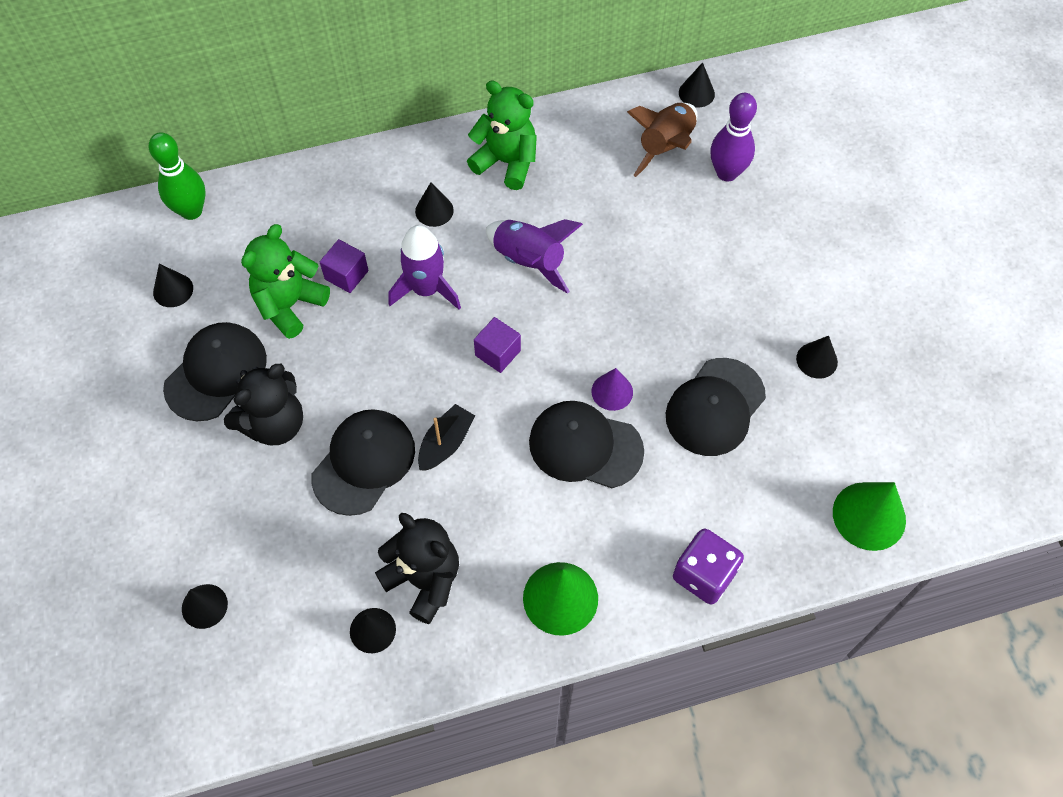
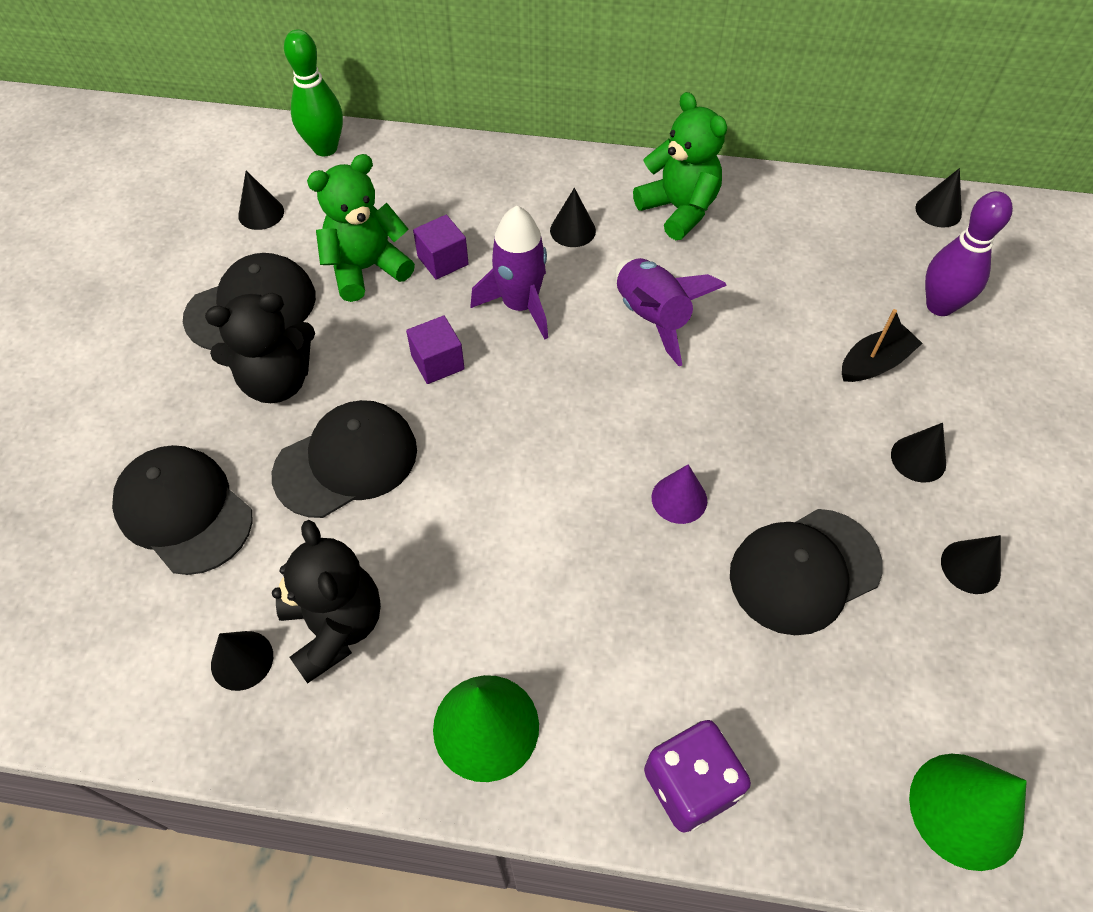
camera: 25 degrees right, 5 degrees down
black cone [182,584,228,629] -> black cone moved to [891,423,946,483]
black boat [418,404,475,471] -> black boat moved to [842,309,923,382]
purple cube [474,317,521,373] -> purple cube moved to [406,316,465,384]
black cap [529,401,644,488] -> black cap moved to [112,445,253,575]
brown rocket [627,103,697,177] -> none

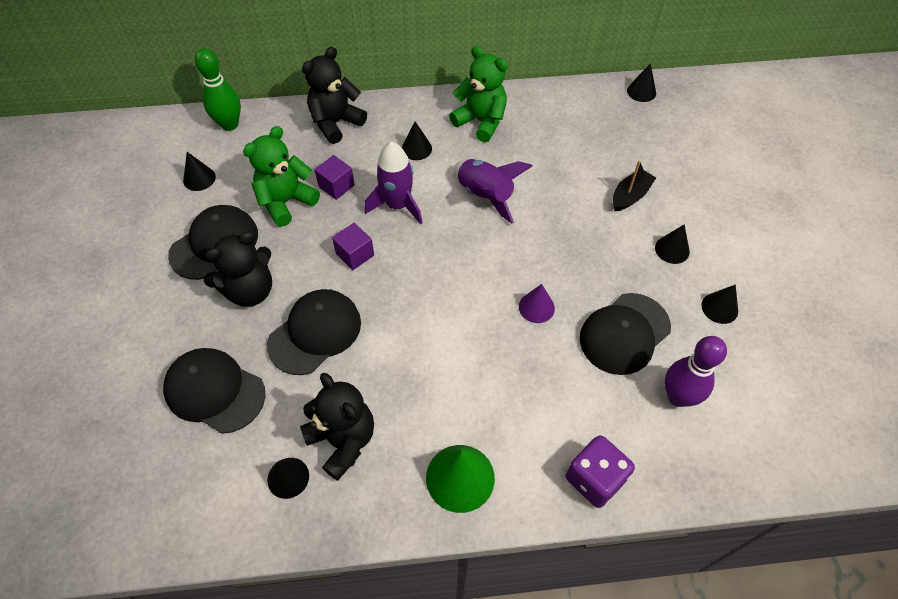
camera: 15 degrees left, 0 degrees up
green cone [909,754,1027,871] -> none
purple bowling pin [925,191,1013,316] -> purple bowling pin moved to [665,336,727,407]
none -> black teddy bear [302,47,367,144]

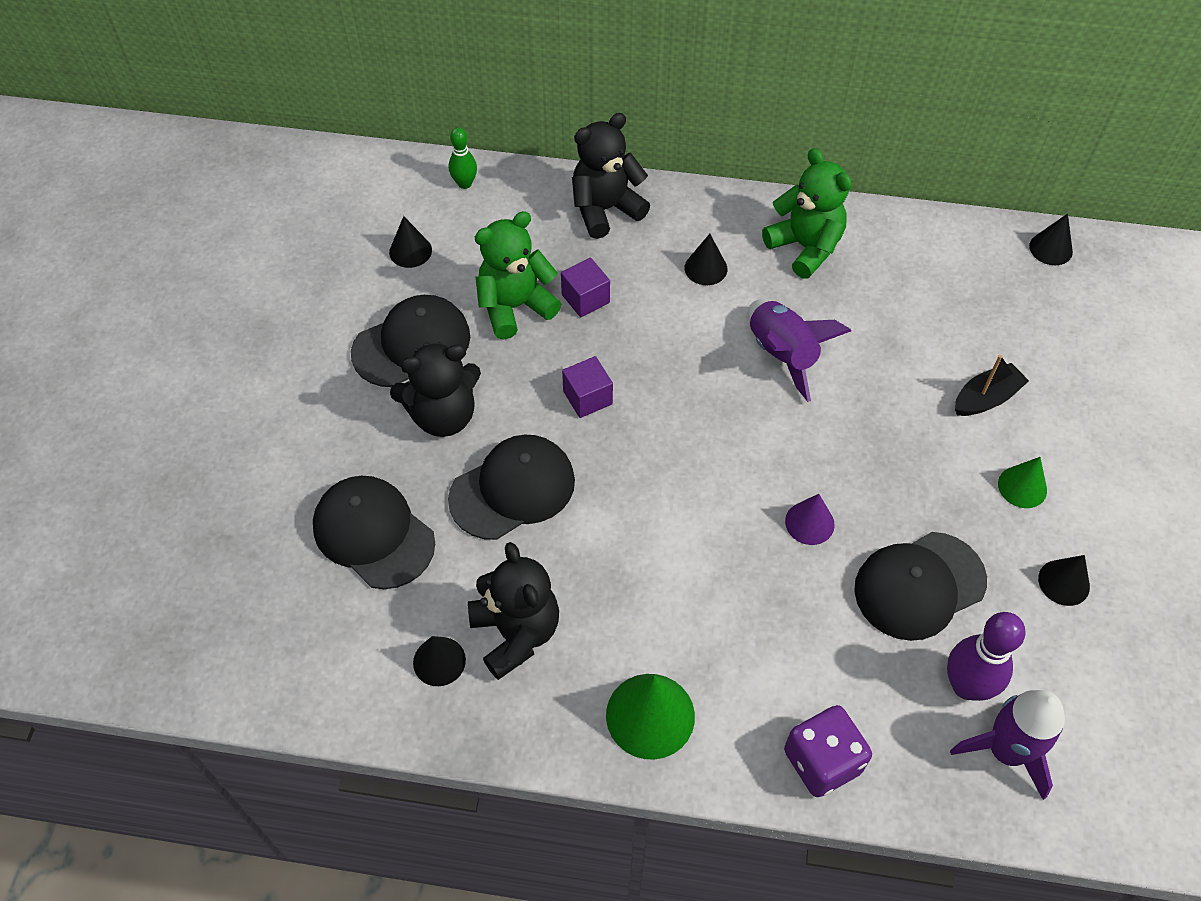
camera: 15 degrees right, 0 degrees up
green bowling pin [195,48,241,131] -> green bowling pin [449,127,477,189], size x0.60
purple rocket [365,142,423,225] -> purple rocket moved to [950,690,1065,800]
black cone [655,224,690,264] -> green cone [998,457,1047,508]

